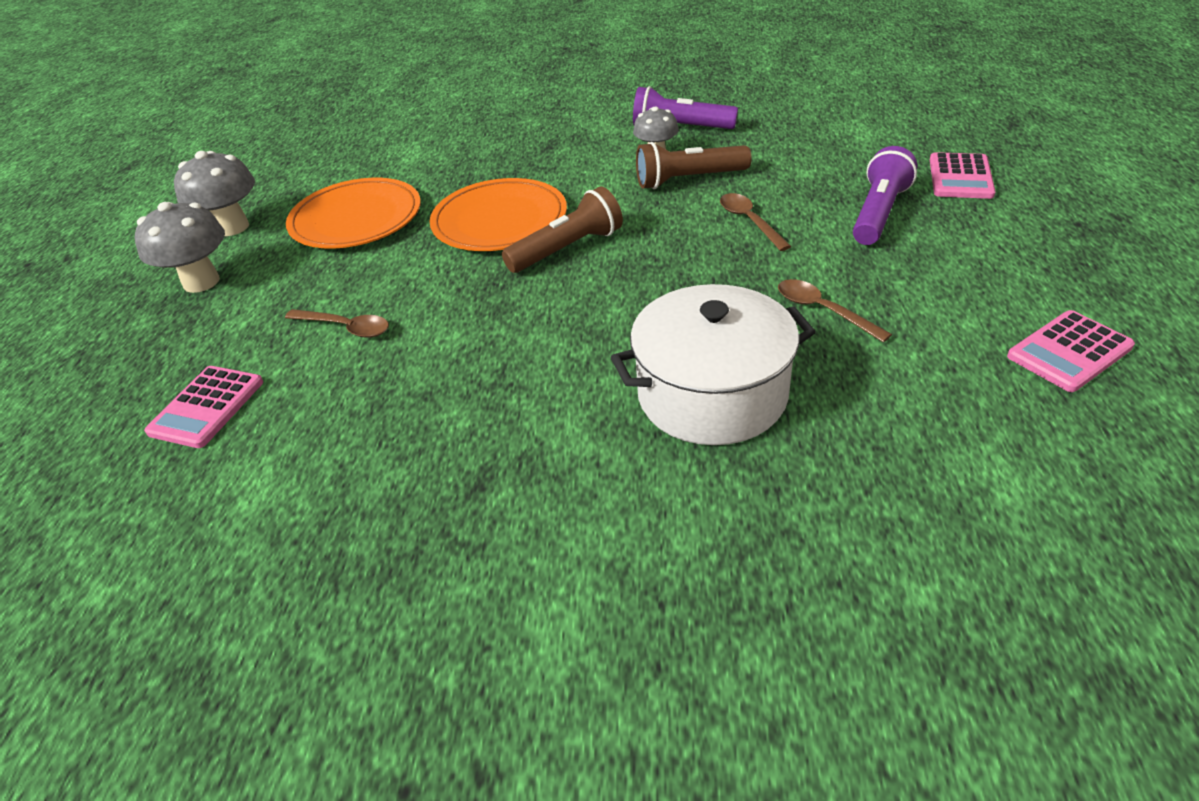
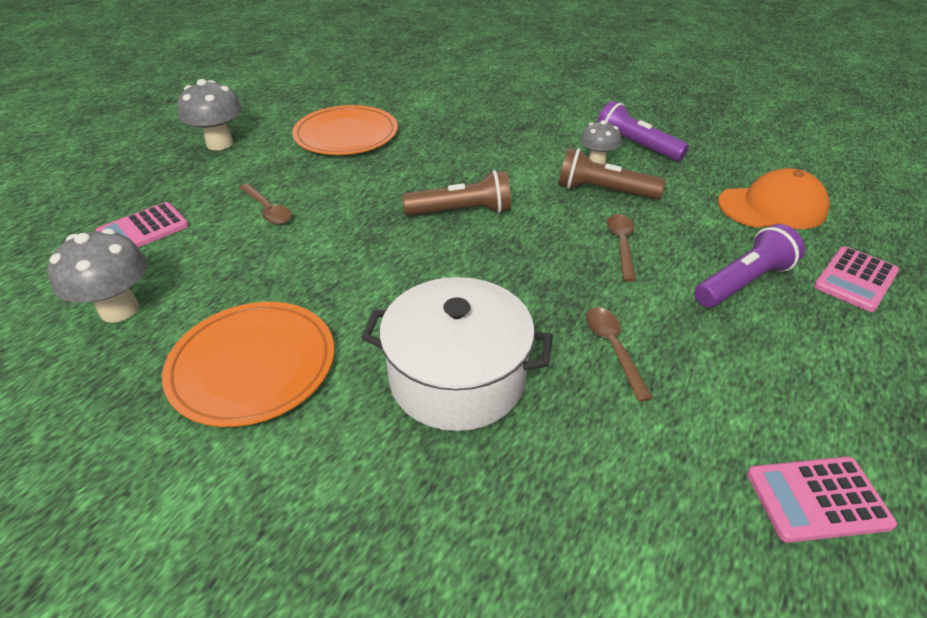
camera: 25 degrees right, 0 degrees up
grey mushroom [174,151,255,236] -> grey mushroom moved to [47,229,147,323]
orange plate [430,178,567,251] -> orange plate moved to [162,302,334,427]
none -> orange cap [718,168,830,229]

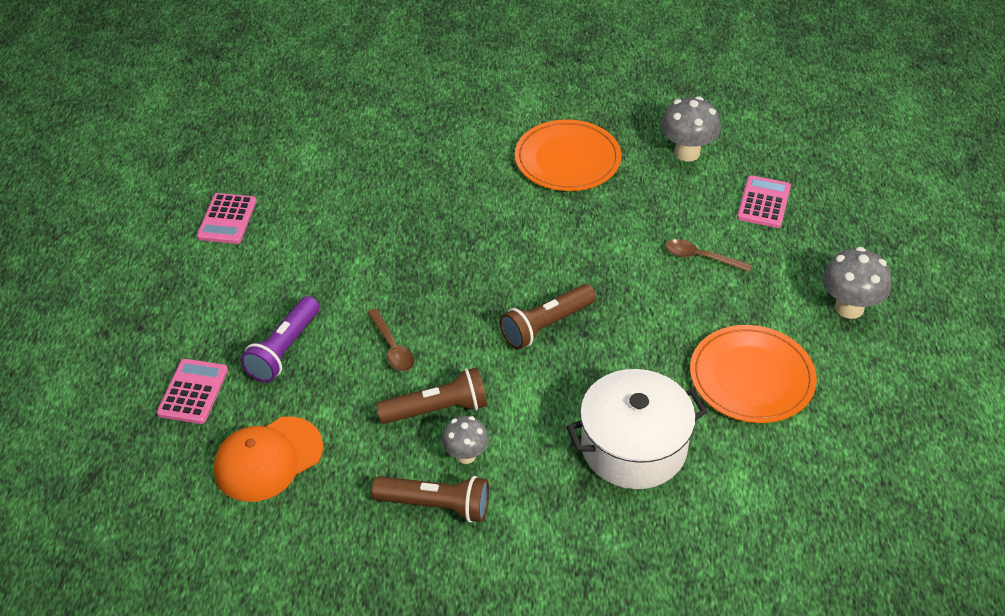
camera: 150 degrees right, 5 degrees up
white pot [361,277,553,431] -> white pot moved to [566,369,707,489]
brown spoon [586,307,653,402] -> none
purple flashlight [597,101,689,162] -> brown flashlight [371,476,489,523]
pink calculator [747,457,897,543] -> pink calculator turned 135 degrees clockwise [197,193,257,244]

